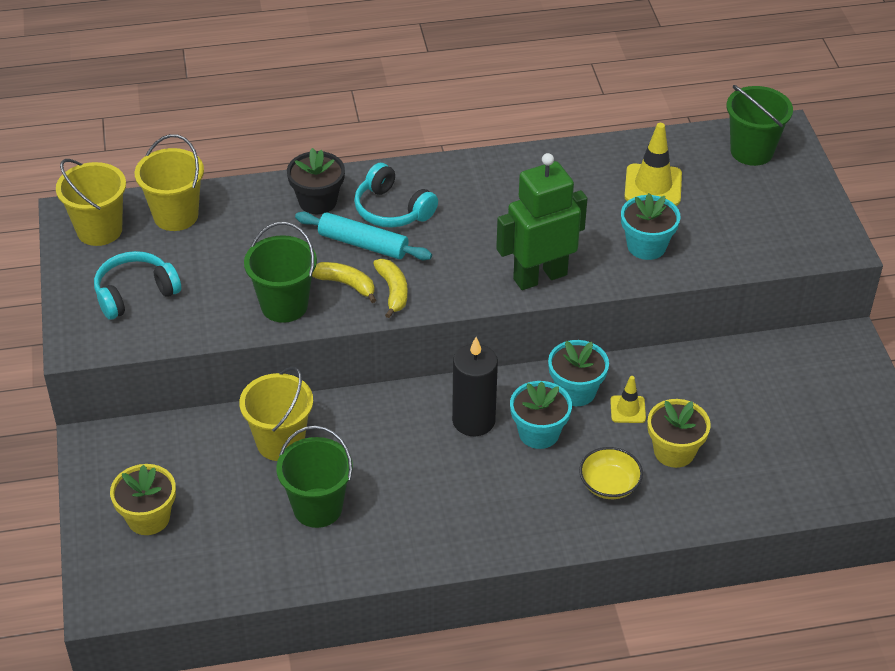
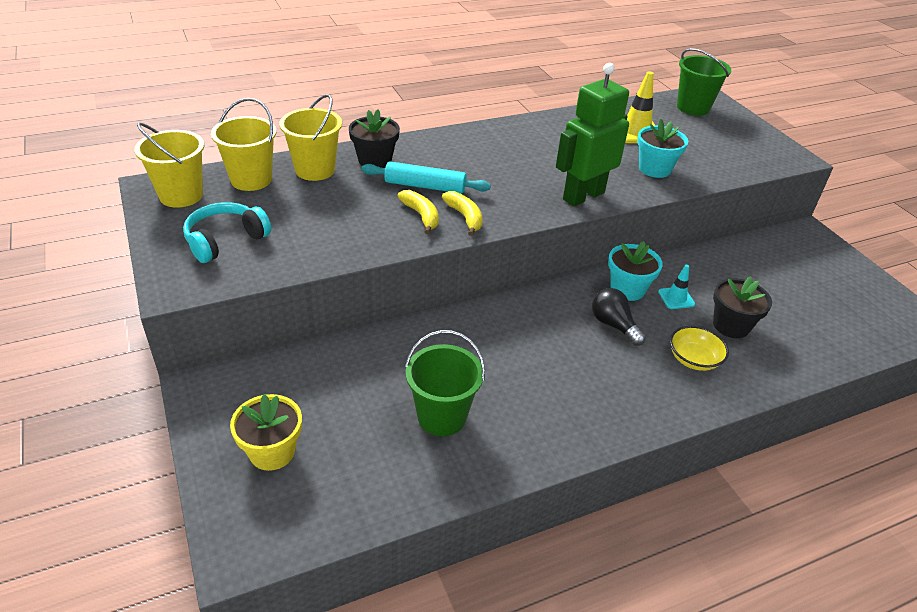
camera: 15 degrees left, 5 degrees down
yellow bucket [239,367,313,461] -> yellow bucket moved to [279,94,342,181]
green bucket [244,222,317,323] -> none
yellow banana [312,262,376,303] -> yellow banana turned 45 degrees clockwise [398,190,439,234]
turquoise headphones [354,163,438,228] -> none
black candle [452,337,498,436] -> none
turquoise flower pot [510,381,572,449] -> black light bulb [592,288,646,346]
yellow traffic cone [610,376,646,423] -> turquoise traffic cone [658,265,695,309]
yellow flower pot [648,399,711,468] -> black flower pot [713,276,772,338]

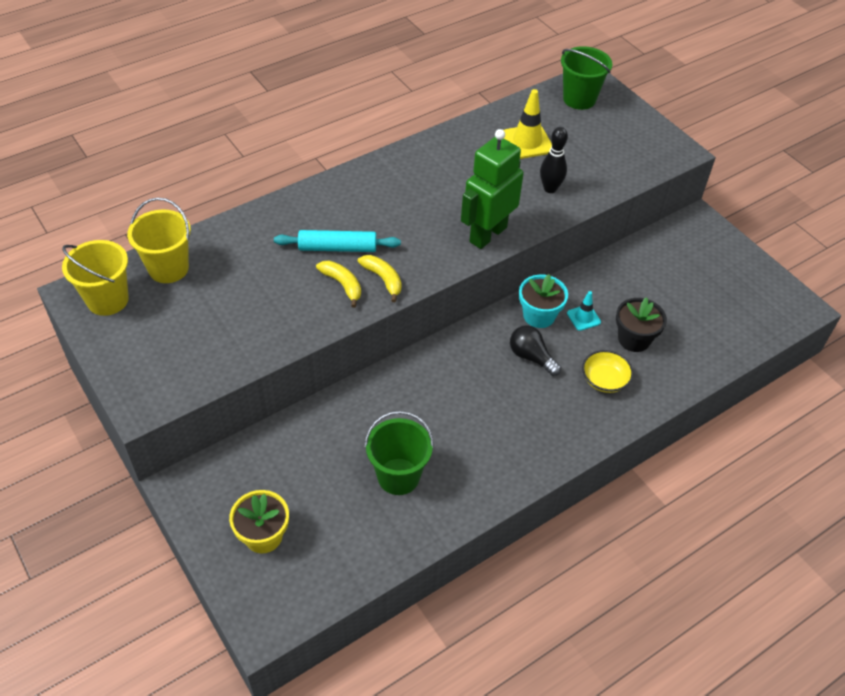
camera: 10 degrees left, 10 degrees up
turquoise headphones [183,202,271,263] -> none
yellow bucket [279,94,342,181] -> none
black flower pot [349,109,400,168] -> none
turquoise flower pot [637,119,688,178] -> black bowling pin [540,127,568,193]

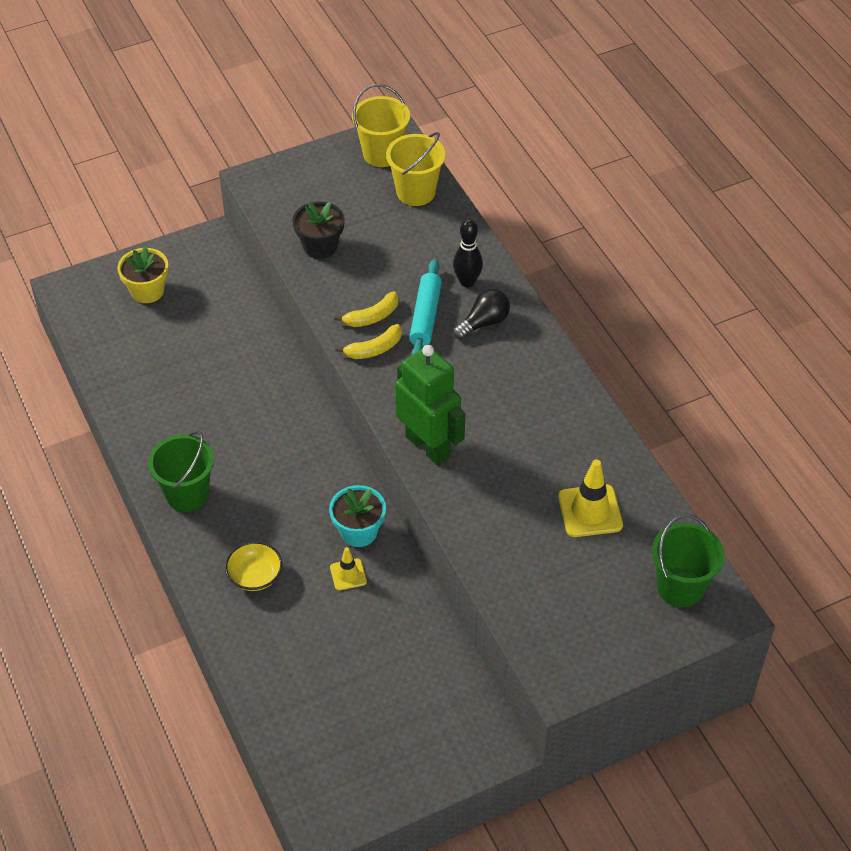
camera: 100 degrees right, 0 degrees up
green bucket [365,411,434,495] -> green bucket moved to [148,431,214,512]
black light bulb [510,325,561,376] -> black light bulb moved to [453,289,510,339]
black bowling pin [540,127,568,193] -> black bowling pin moved to [453,219,483,288]
turquoise traffic cone [567,291,601,331] -> yellow traffic cone [330,547,367,591]
black flower pot [616,297,667,352] -> black flower pot moved to [292,201,345,259]

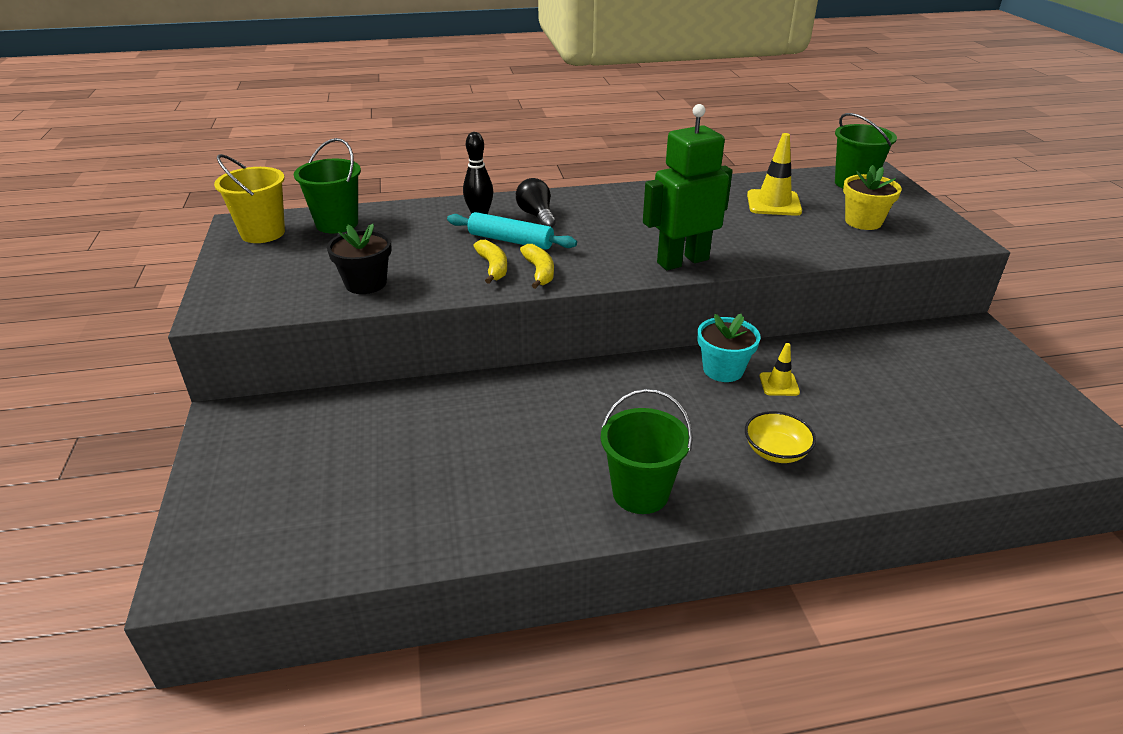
camera: 75 degrees left, 15 degrees down
yellow flower pot [117,246,169,303] -> yellow flower pot moved to [843,165,902,230]
yellow bucket [386,132,446,206] -> green bucket [294,138,361,233]

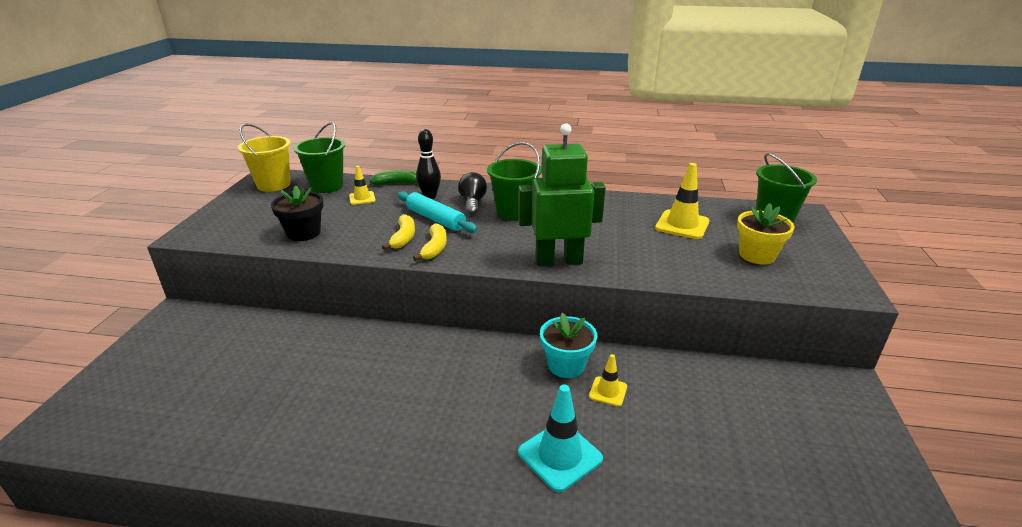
camera: 20 degrees right, 5 degrees down
green bucket [601,389,693,514] -> green bucket moved to [487,142,541,221]
yellow bowl [745,411,816,463] -> turquoise traffic cone [518,385,603,492]
none -> yellow traffic cone [349,166,376,205]
none -> green banana [370,170,417,185]

